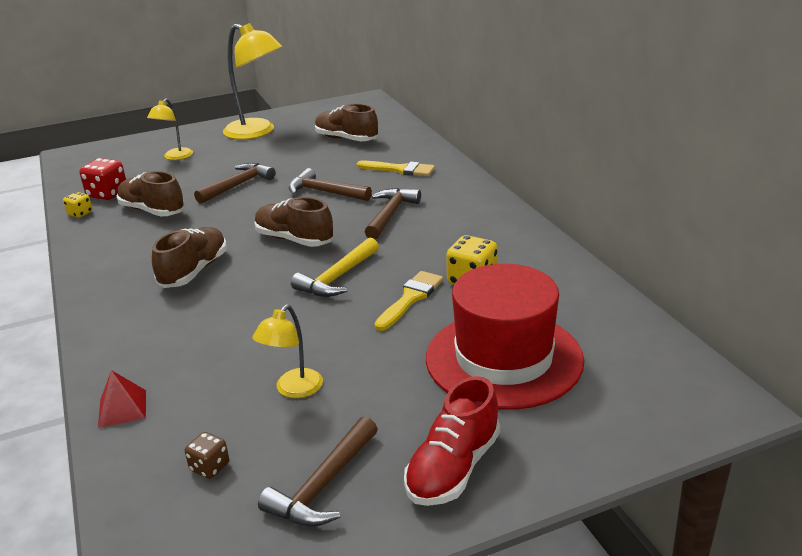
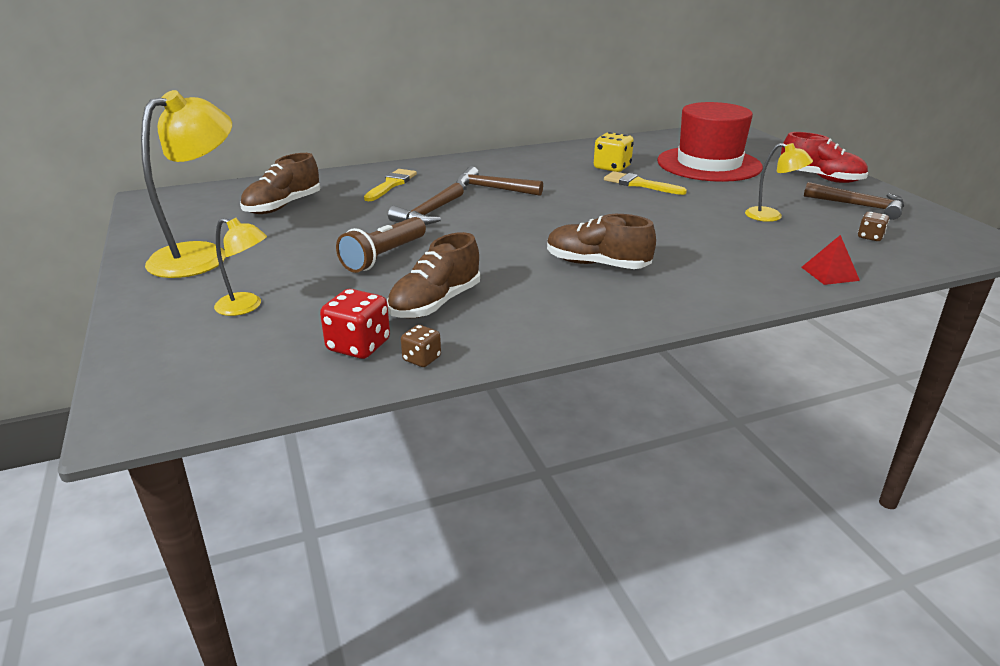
camera: 90 degrees left, 0 degrees up
yellow dice [63,192,93,218] -> brown dice [401,325,441,367]
brown hammer [194,163,276,204] -> brown flashlight [336,217,426,273]
brown shoe [254,197,334,247] -> none
yellow hammer [291,238,379,297] -> none

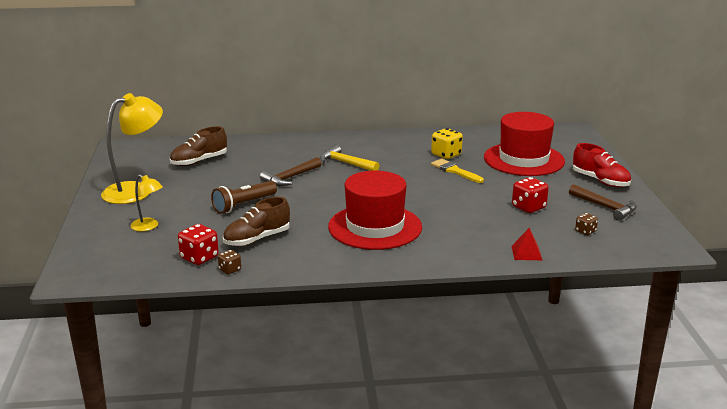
camera: 15 degrees right, 5 degrees down
yellow brush [364,169,417,201] -> none
brown hammer [456,166,543,196] -> yellow hammer [320,145,379,171]
brown shoe [547,214,656,269] -> red hat [328,171,422,250]
yellow lamp [745,143,813,222] -> red dice [512,177,549,213]

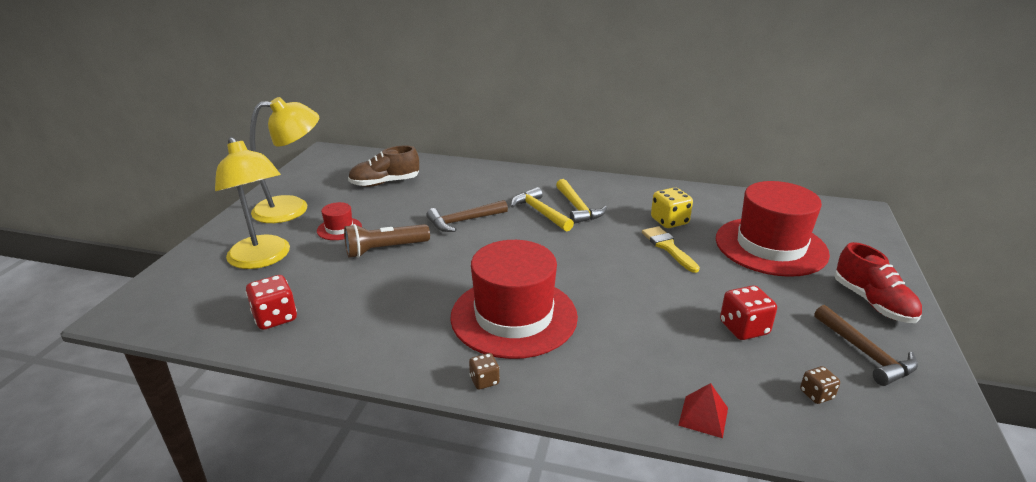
camera: 20 degrees right, 5 degrees up
yellow lamp [131,174,163,231] -> yellow lamp [215,137,290,269], size x1.89
brown dice [218,250,241,274] -> brown dice moved to [469,353,500,390]
brown shoe [223,197,290,246] -> none
none -> red hat [317,202,362,240]
none -> yellow hammer [556,179,607,224]

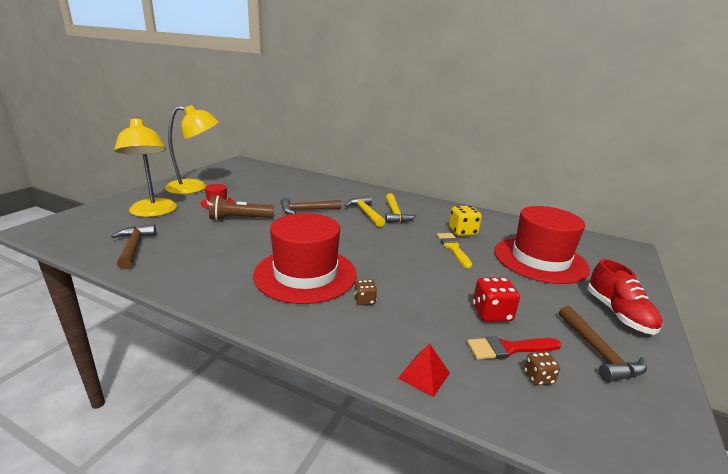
camera: 10 degrees right, 5 degrees down
red dice [246,275,297,330] -> brown hammer [111,224,156,269]
brown shoe [348,146,419,187] -> none
brown dice [469,353,500,390] -> brown dice moved to [354,280,377,305]
none -> red brush [467,336,562,359]

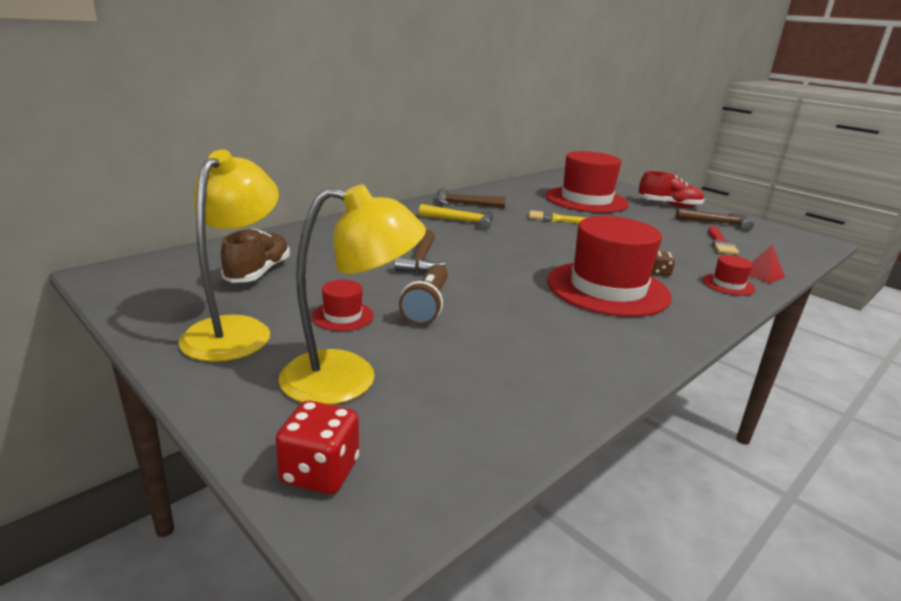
camera: 70 degrees left, 0 degrees up
brown hammer [111,224,156,269] -> brown hammer moved to [437,188,506,208]
yellow hammer [344,196,385,227] -> none
yellow dice [449,206,482,236] -> none
red dice [473,277,520,322] -> red dice moved to [275,401,359,494]
brown dice [524,352,560,386] -> none
none -> brown shoe [221,228,290,283]
none -> red hat [702,255,756,296]

